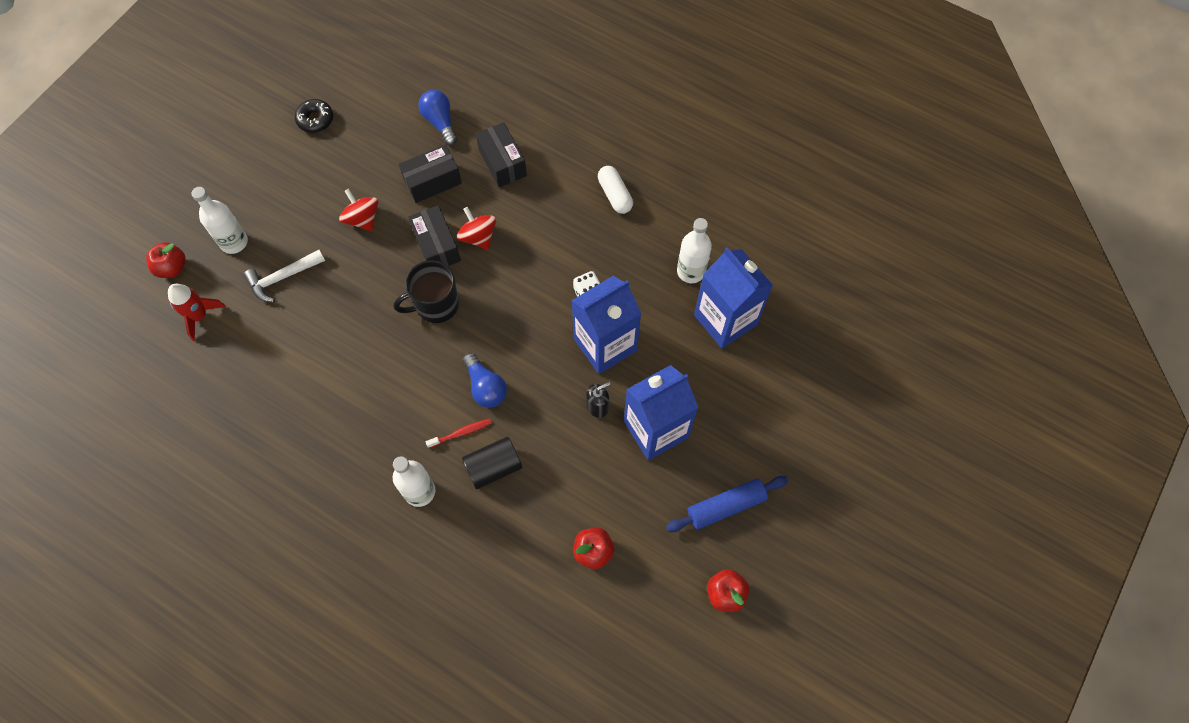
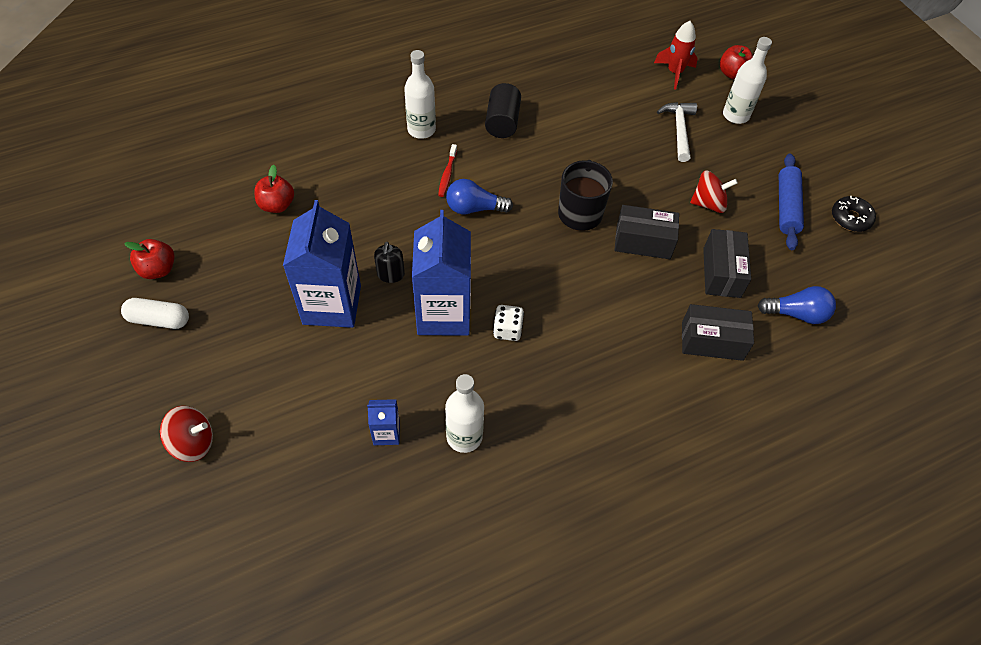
camera: 120 degrees right, 10 degrees down
red spinning top [457,207,496,250] -> red spinning top moved to [160,406,213,462]
black cylinder [462,437,522,489] -> black cylinder moved to [485,83,521,138]
white capsule [598,166,633,214] -> white capsule moved to [121,298,189,329]
blue rolling pin [666,476,788,532] -> blue rolling pin moved to [779,153,804,250]
blue carton [694,247,773,349] -> blue carton [367,399,400,445], size x0.45

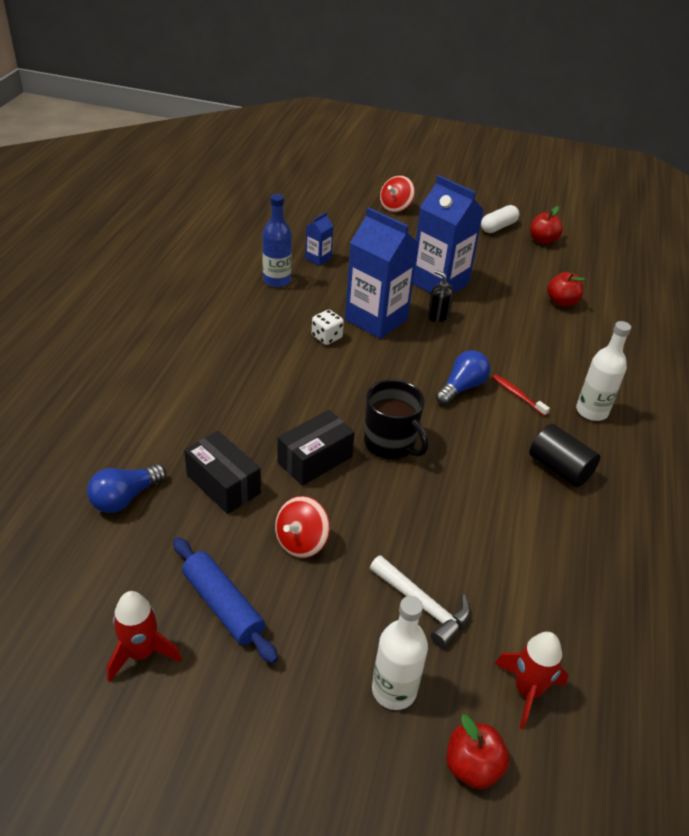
camera: 130 degrees right, 15 degrees down
white bottle [445,374,484,453] -> blue bottle [262,194,292,287]
black box [682,304,754,361] -> none
black donut [832,196,876,232] -> red rocket [107,591,182,682]

